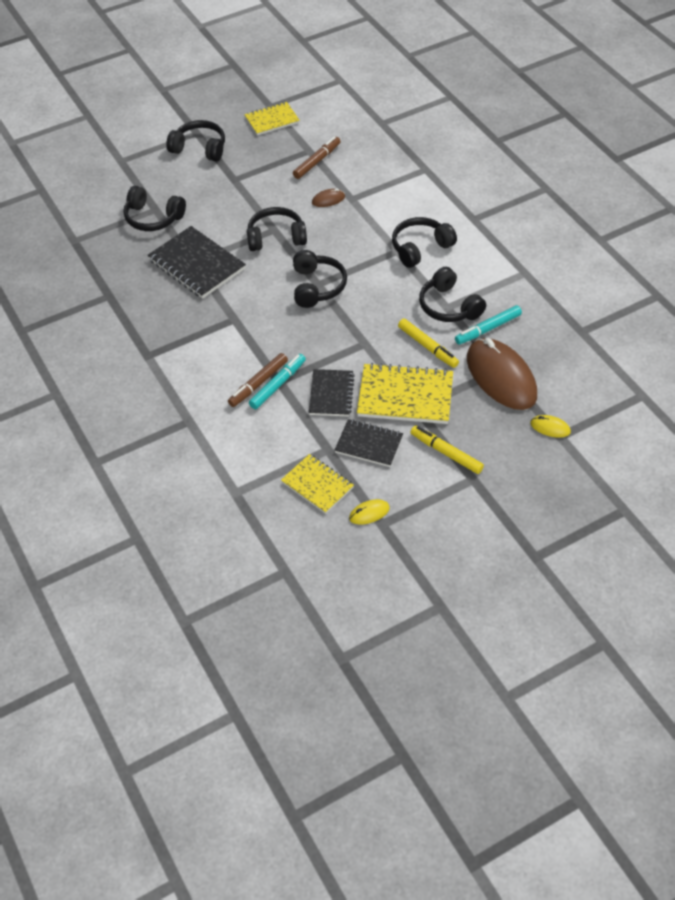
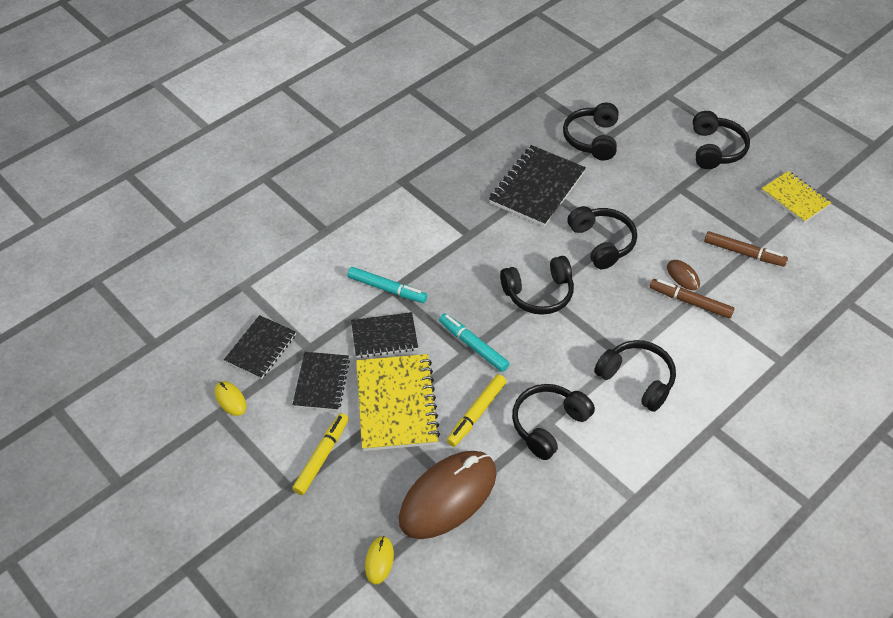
camera: 75 degrees right, 0 degrees up
brown marker [228,353,288,407] -> brown marker moved to [650,279,734,319]
yellow notebook [281,454,354,514] -> black notebook [224,315,296,379]
turquoise marker [455,305,522,345] -> turquoise marker moved to [439,313,510,372]

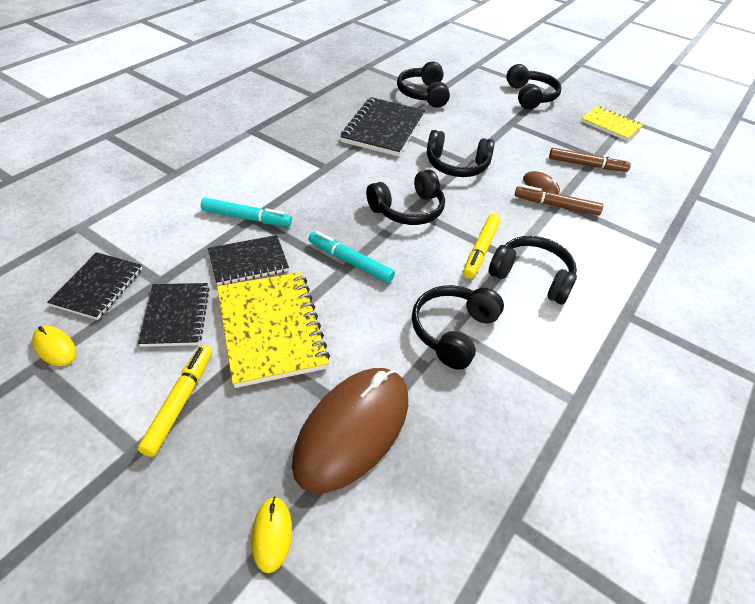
camera: 15 degrees left, 5 degrees down
yellow marker [447,374,507,447] -> yellow marker moved to [463,214,501,279]
black headphones [567,206,637,269] -> black headphones turned 135 degrees clockwise [427,130,494,177]

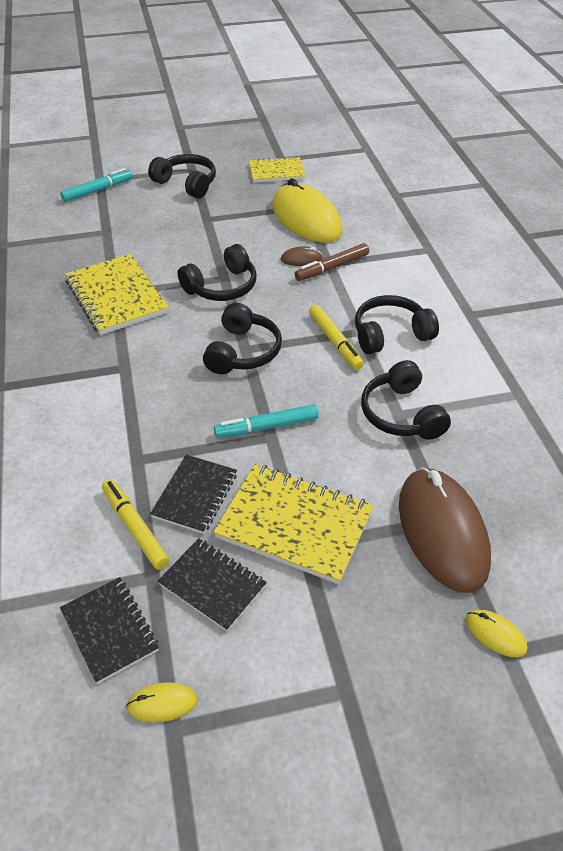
camera: 45 degrees left, 0 degrees up
yellow marker [138,345,212,457] -> yellow marker moved to [102,479,169,569]
turquoise marker [201,198,292,227] -> turquoise marker moved to [60,168,133,202]
black notebook [340,97,425,157] -> yellow notebook [65,254,169,335]
black headphones [397,61,450,108] -> none
brown marker [549,148,631,172] -> yellow mouse [272,178,342,243]

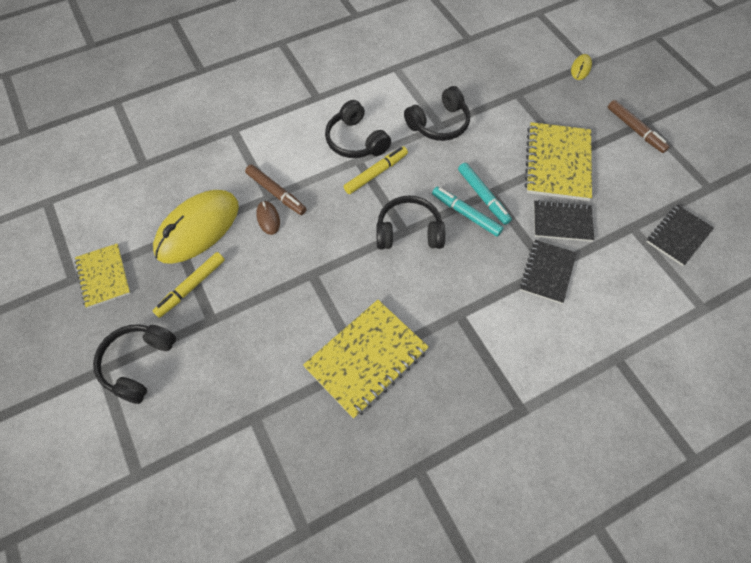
camera: 105 degrees left, 15 degrees up
turquoise marker [60,168,133,202] -> turquoise marker moved to [432,187,503,237]
yellow marker [102,479,169,569] -> yellow marker moved to [153,252,225,318]
yellow mouse [126,682,198,722] -> none
black notebook [158,538,267,631] -> black notebook moved to [520,240,576,304]
black headphones [177,244,257,301] -> none
brown mouse [399,467,491,593] -> none
none -> brown marker [608,100,670,153]

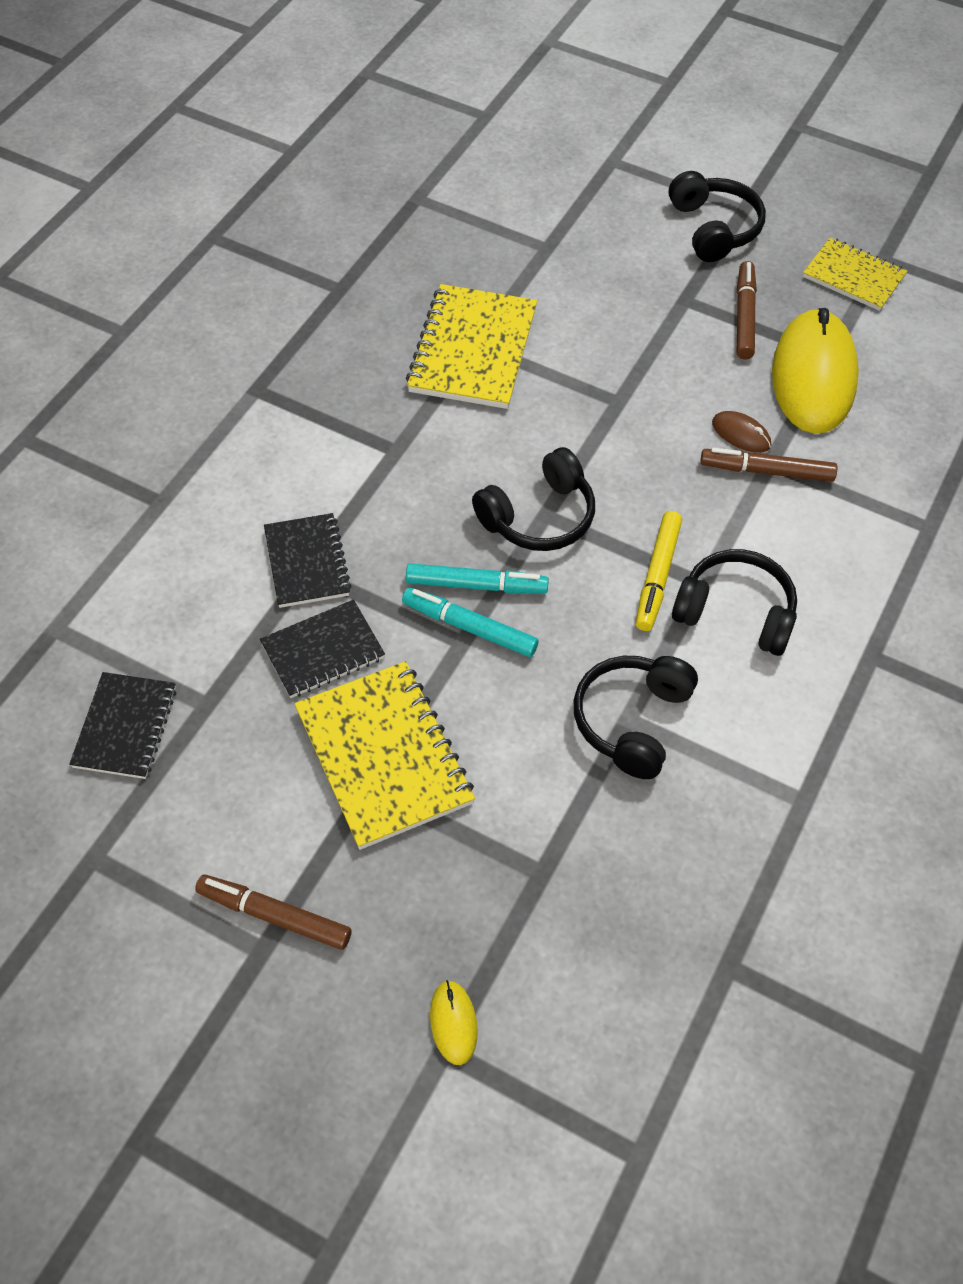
camera: 145 degrees right, 5 degrees down
yellow marker [153,252,225,318] -> brown marker [737,261,757,360]

